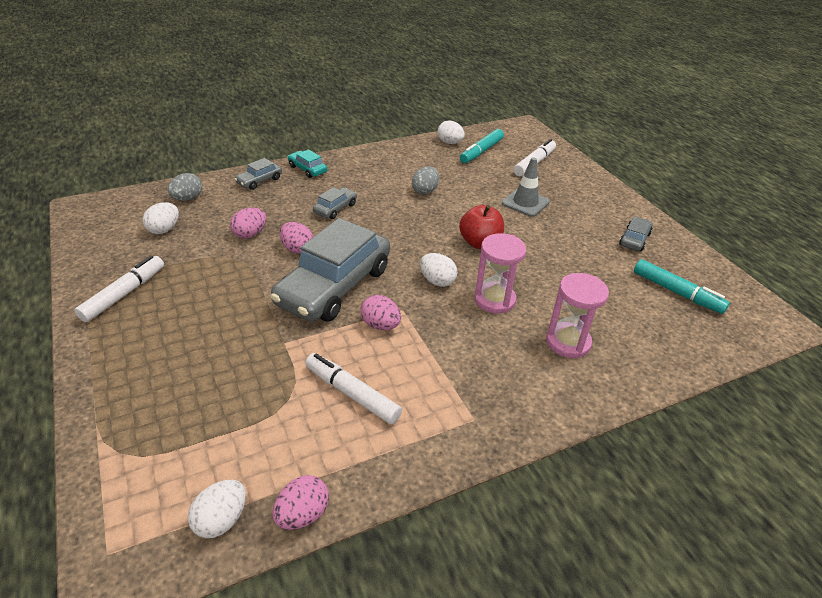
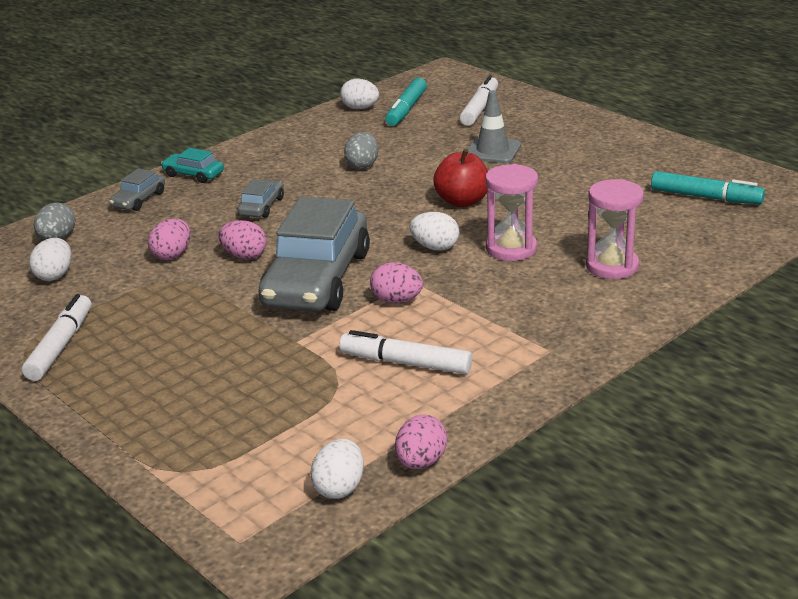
camera: 15 degrees left, 10 degrees down
grey car [619,217,652,251] -> none

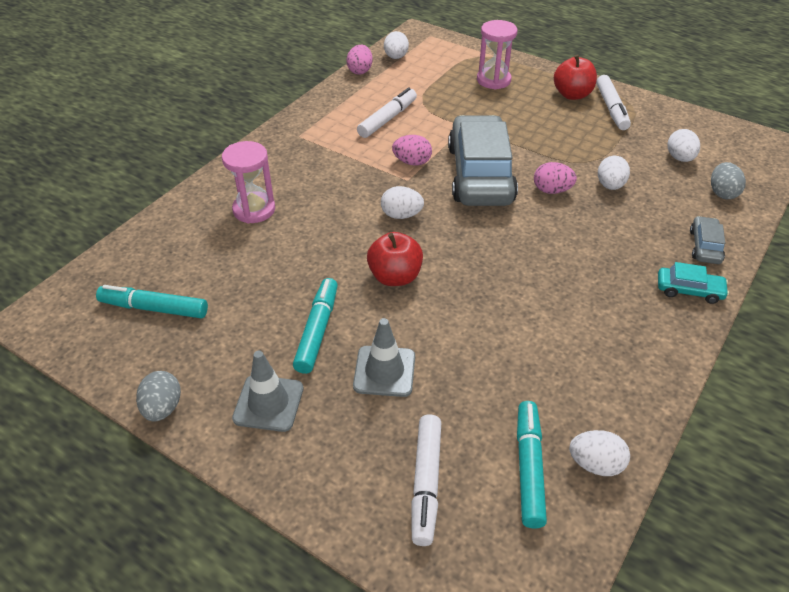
camera: 165 degrees right, 15 degrees up
pink egg [148,218,191,260] -> white egg [598,156,630,190]
grey car [237,179,284,218] -> none
white marker [340,330,472,374] -> white marker turned 60 degrees counterclockwise [357,87,417,138]
grey egg [344,132,378,169] -> grey egg moved to [136,371,181,422]
pink hourglass [485,164,538,261] -> pink hourglass moved to [477,20,517,90]
none -> grey traffic cone [232,351,304,432]
none -> turquoise marker [293,278,338,374]
none -> red apple [554,54,597,100]

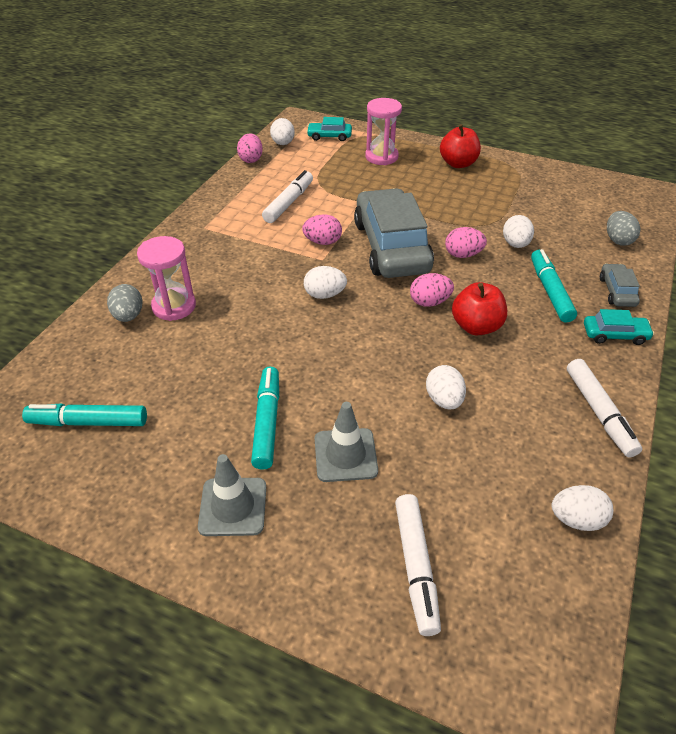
camera: 10 degrees left, 0 degrees up
grey egg [136,371,181,422] -> grey egg moved to [107,284,143,322]
red apple [367,232,423,286] -> red apple moved to [452,282,507,335]
turquoise marker [517,401,547,528] -> turquoise marker moved to [531,249,577,323]
white marker [596,75,631,130] -> white marker moved to [567,359,642,458]
white egg [667,129,700,162] -> white egg moved to [426,365,466,409]
none -> turquoise car [307,117,352,141]
none -> pink egg [410,273,454,307]

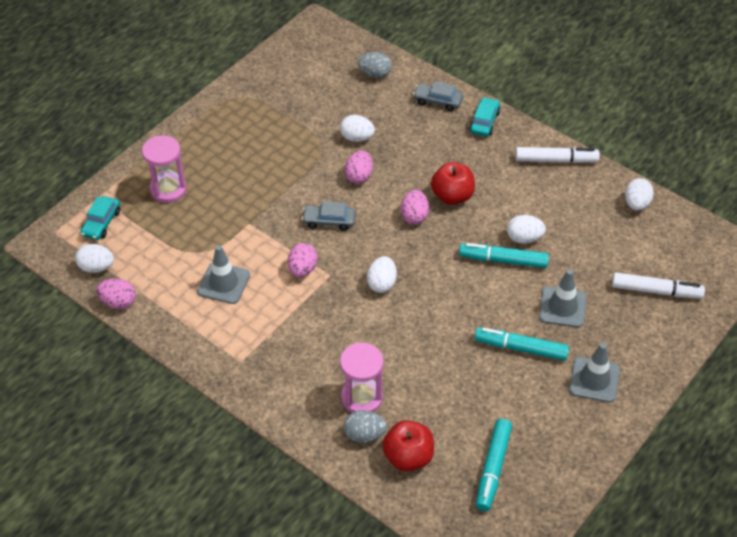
camera: 75 degrees left, 5 degrees up
white marker [262,170,313,223] -> grey traffic cone [197,245,250,304]
grey car [354,188,434,278] -> grey car [302,201,356,231], size x0.43
red apple [440,124,481,168] -> red apple moved to [382,420,434,471]
turquoise marker [531,249,577,323] -> turquoise marker moved to [459,243,549,268]

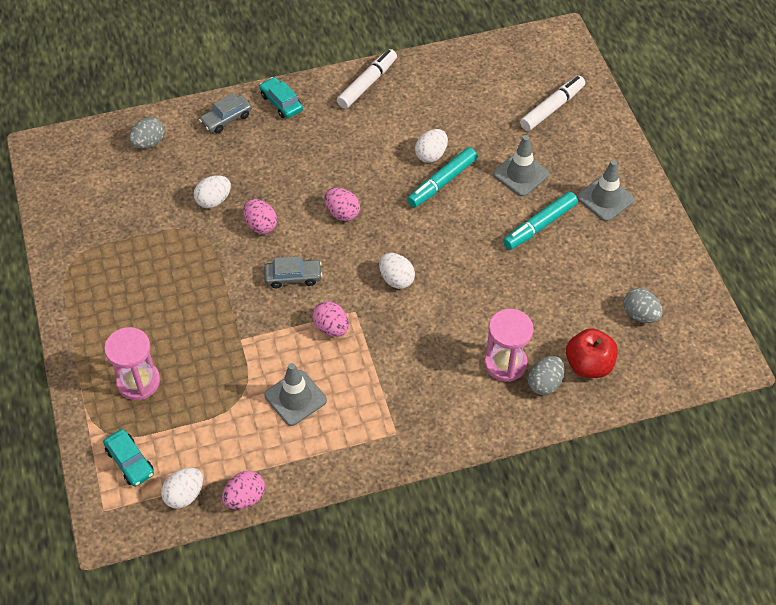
camera: 55 degrees left, 5 degrees up
grey car [302,201,356,231] -> grey car turned 135 degrees counterclockwise [264,256,322,288]
red apple [431,162,475,205] -> none
turquoise marker [476,419,512,511] -> grey egg [623,288,663,323]
white egg [625,178,654,211] -> none

